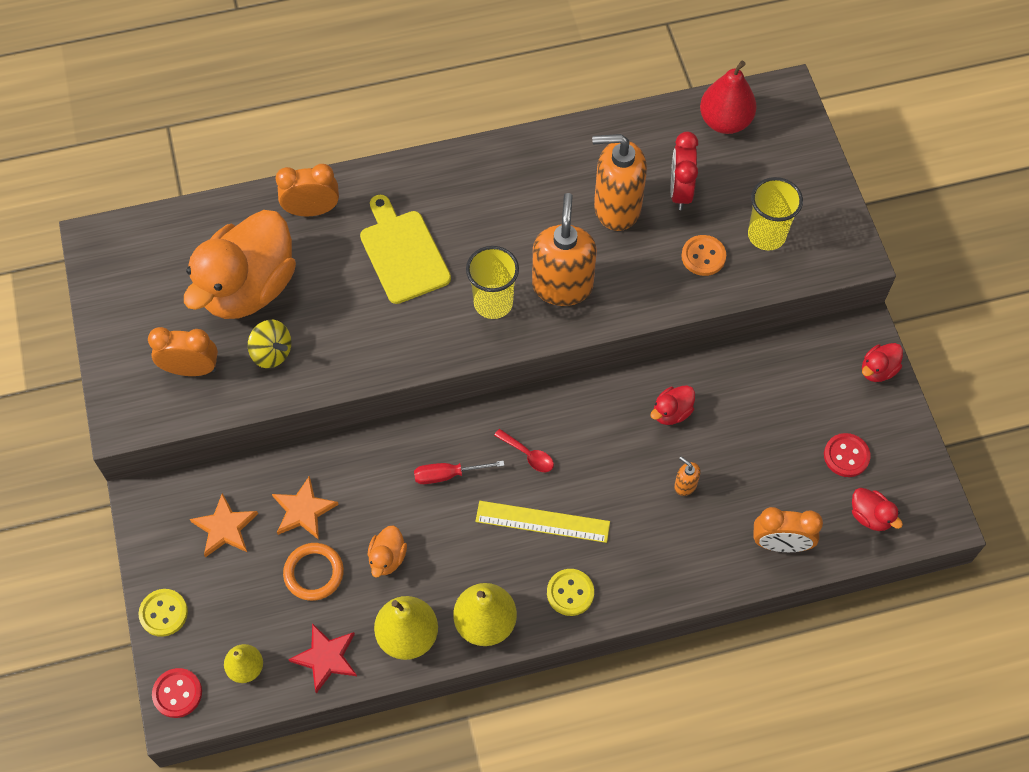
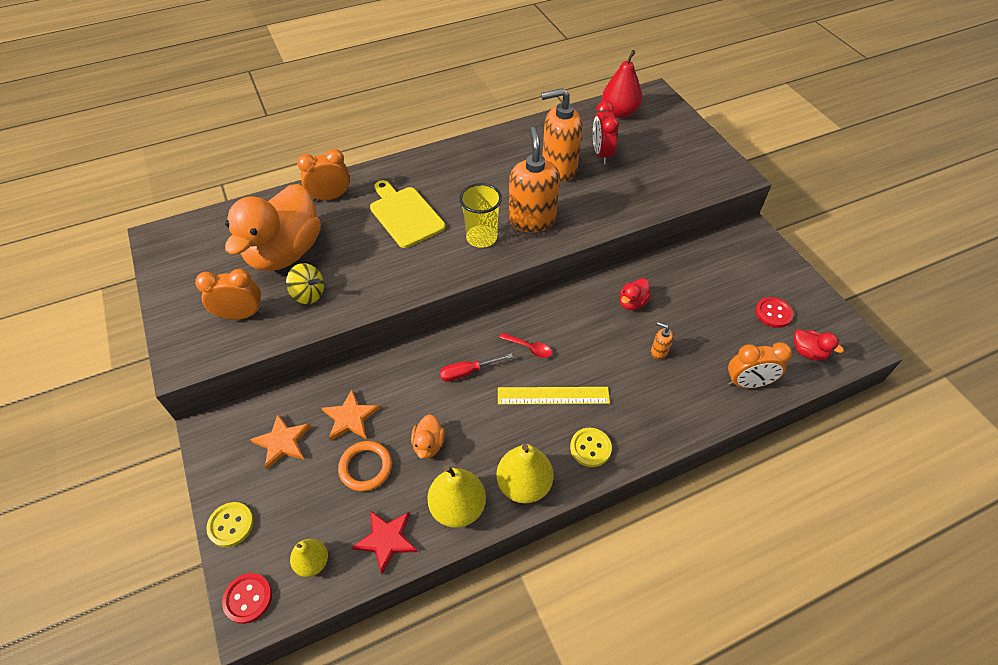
camera: 10 degrees left, 10 degrees down
orange button [681,235,726,276] -> none
yellow cup [748,177,803,251] -> none
red duck [862,343,903,382] -> none

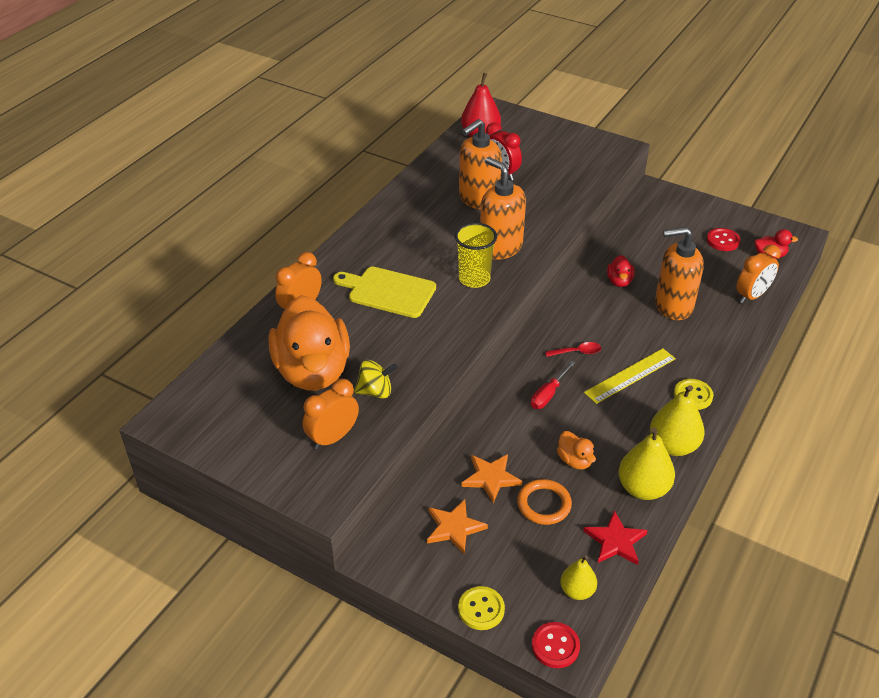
camera: 35 degrees left, 10 degrees down
orange soap dispenser [651,322,674,360] -> orange soap dispenser [655,227,704,320], size x2.40

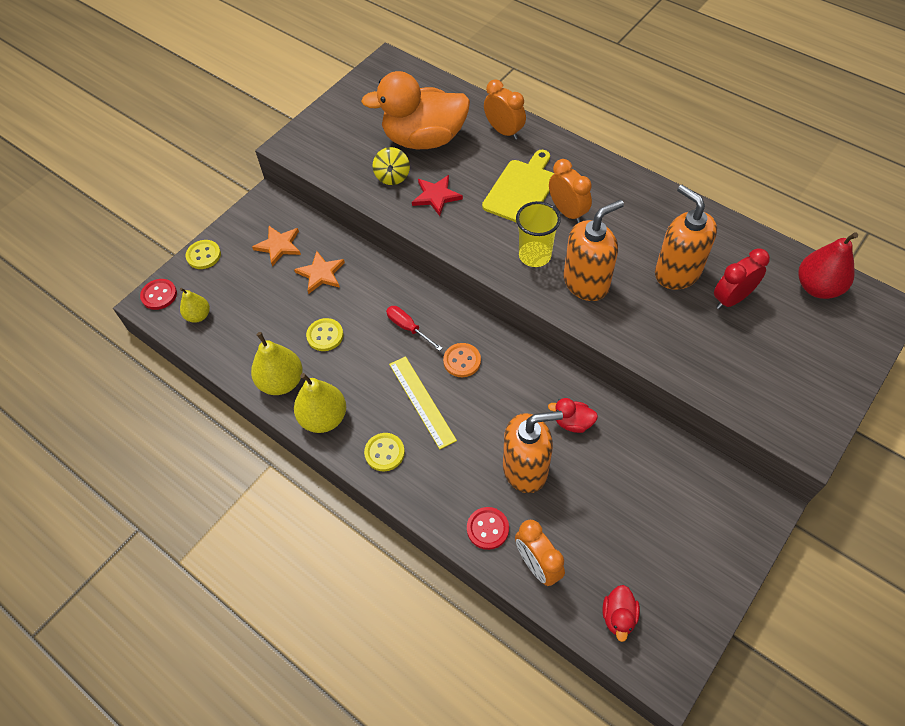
camera: 100 degrees right, 15 degrees up
orange clock [303,379,359,450] -> orange clock moved to [549,159,592,223]
orange ring [517,479,572,525] -> none
red spoon [545,342,601,357] -> orange button [443,343,481,377]
orange duck [557,431,596,469] -> yellow button [306,318,343,351]
red star [583,510,648,565] -> red star moved to [412,175,463,216]
orange soap dispenser [655,227,704,320] -> orange soap dispenser turned 75 degrees clockwise [503,411,563,493]
red button [707,228,740,251] -> red button moved to [467,507,509,550]

